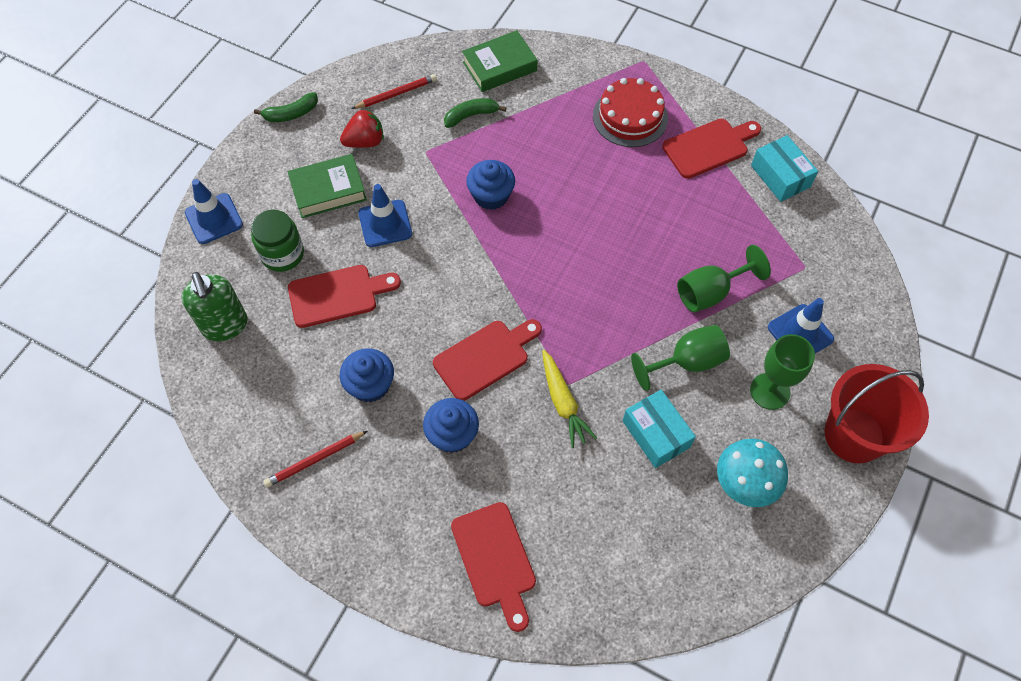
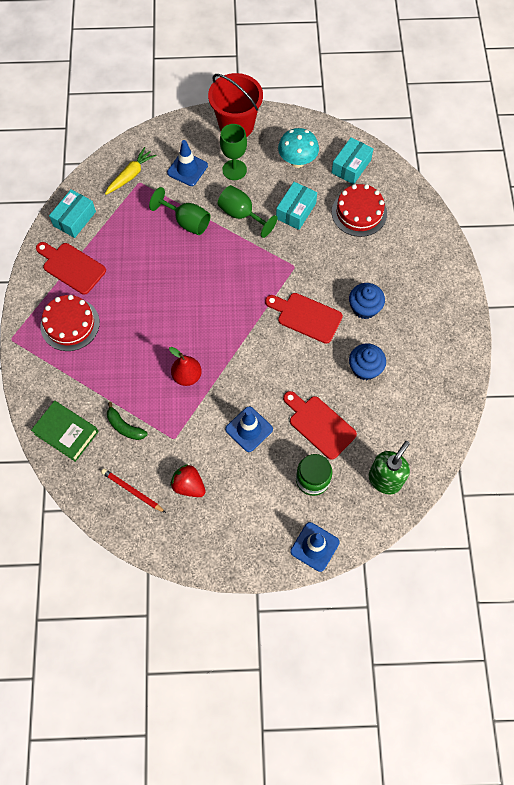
camera: 120 degrees left, 5 degrees up
green banana [254,92,318,122] -> none
red pencil [263,431,367,488] -> none
green book [288,154,367,218] -> none
red cutting board [451,502,536,632] -> none
blue cupcake [466,160,515,210] -> red pear [169,347,202,386]
yellow carrot [542,350,597,448] -> yellow carrot moved to [105,147,156,195]
none -> turquoise box [331,137,373,184]
none -> red cake [332,184,387,237]

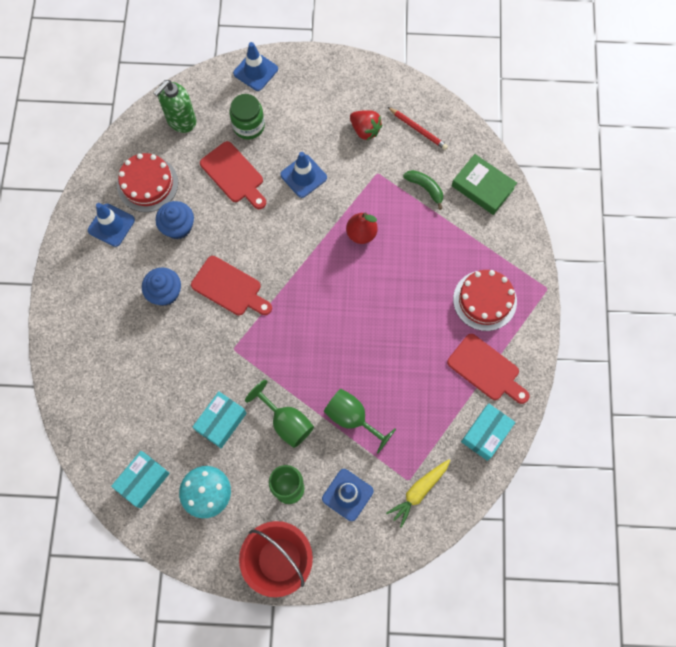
camera: 175 degrees left, 5 degrees up
red cake [332,184,387,237] -> red cake moved to [117,153,178,212]
none -> blue traffic cone [88,203,135,247]

